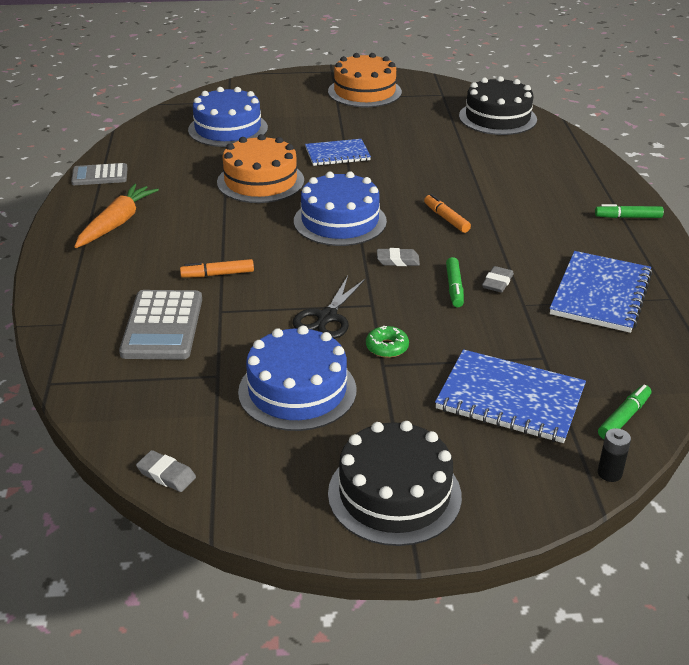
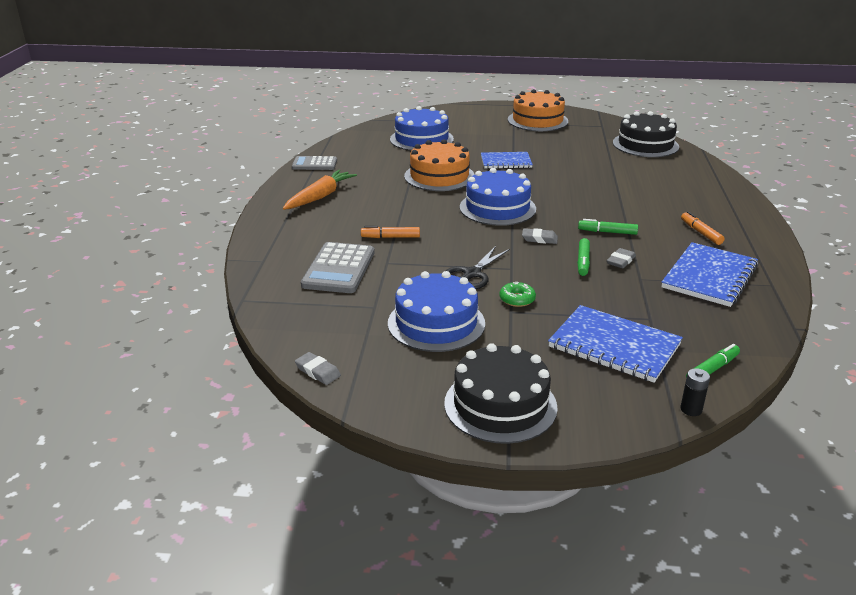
camera: 10 degrees right, 5 degrees down
orange marker [424,194,471,233] -> orange marker moved to [681,211,725,245]
green marker [595,204,664,218] -> green marker moved to [578,219,638,235]

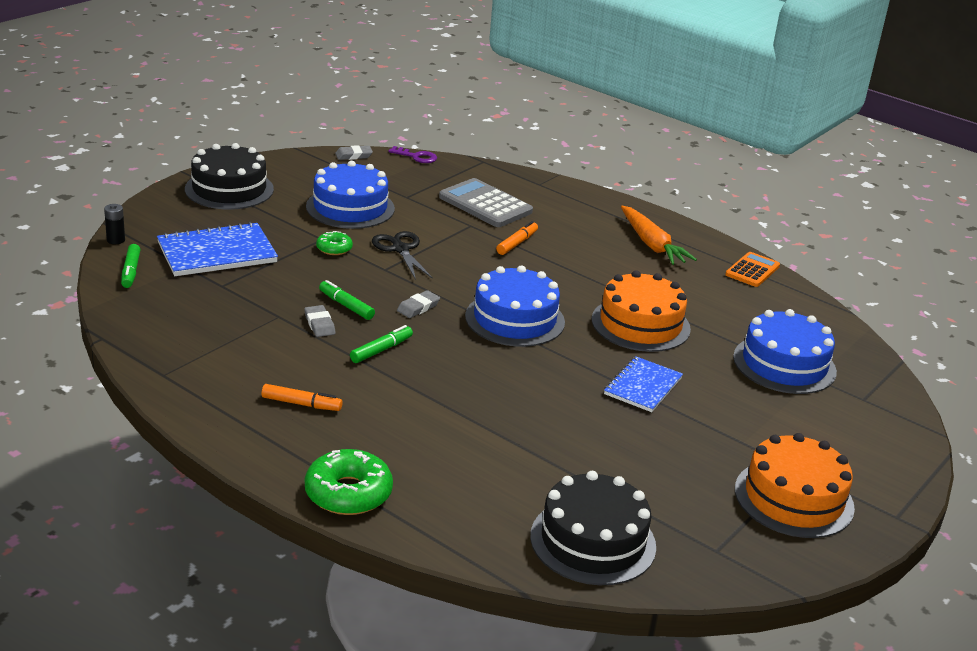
camera: 120 degrees right, 0 degrees up
grey calculator [292,156,337,170] -> orange calculator [725,252,780,287]
blue notebook [661,242,758,307] -> none
none -> green donut [305,449,393,515]
none -> purple key [388,146,437,163]

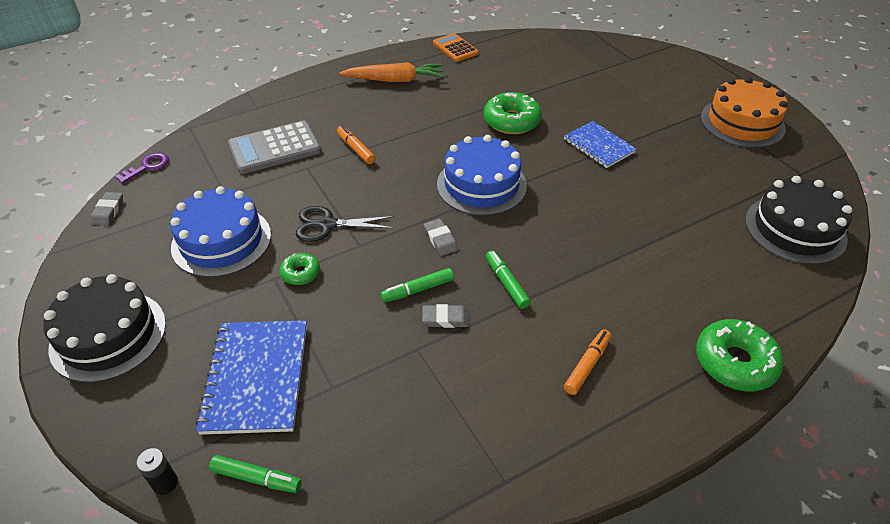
camera: 65 degrees left, 15 degrees up
orange cake [592,270,691,352] -> green donut [484,92,542,134]
blue cake [733,309,837,394] -> none

